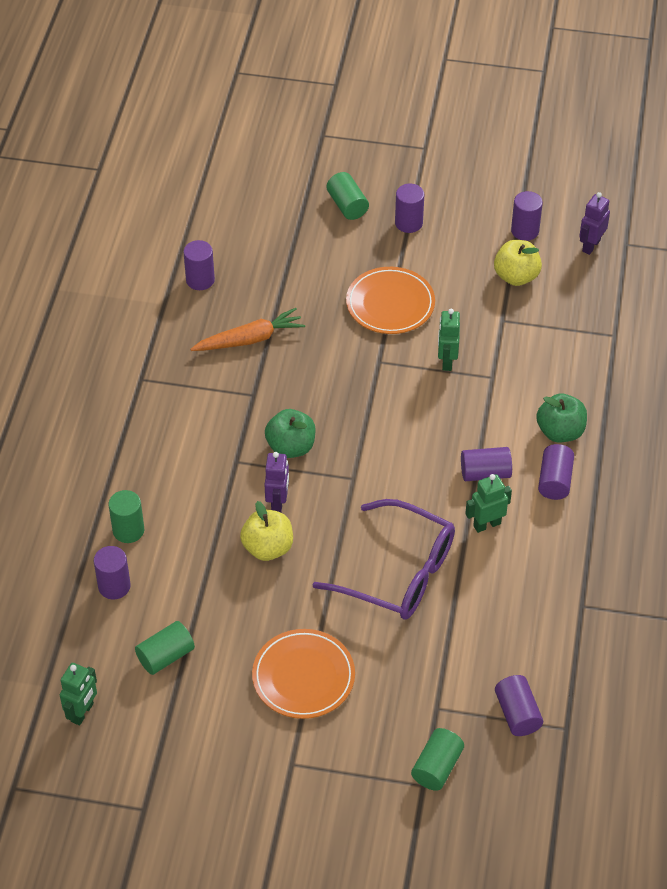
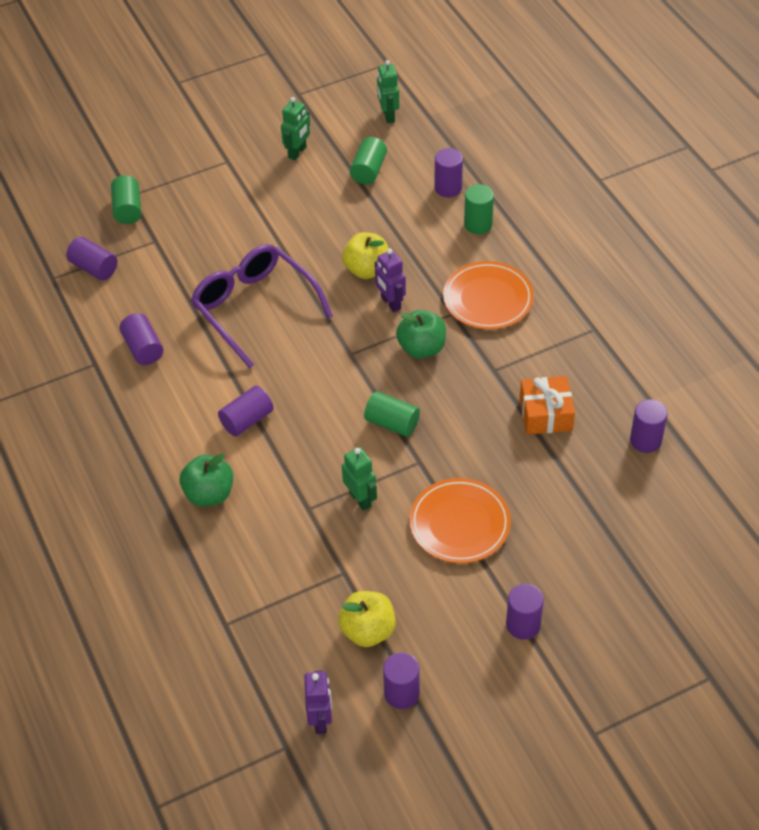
camera: 145 degrees right, 0 degrees up
orange carrot [190,308,305,351] -> orange gift [520,376,575,435]
orange plate [252,629,355,719] -> orange plate moved to [443,261,534,329]
purple glasses [312,499,455,620] -> purple glasses turned 60 degrees clockwise [191,244,333,368]
green cylinder [326,172,369,220] -> green cylinder moved to [364,391,420,437]
green robot [465,474,512,533] -> green robot moved to [281,97,310,160]
purple cylinder [538,444,574,500] -> purple cylinder moved to [119,313,163,365]

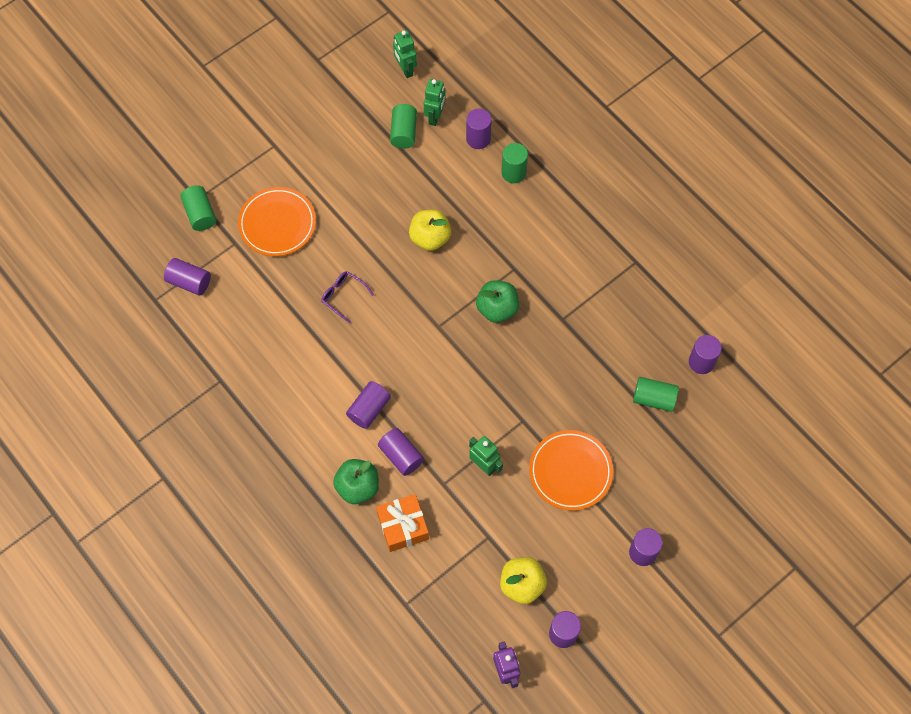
camera: 15 degrees left, 15 degrees up
purple cylinder [119,313,163,365] -> purple cylinder moved to [378,428,424,476]
purple glasses [191,244,333,368] -> purple glasses [321,271,374,323], size x0.43
green robot [281,97,310,160] -> green robot moved to [424,79,446,126]
green cylinder [364,391,420,437] -> green cylinder moved to [633,377,679,412]
purple robot [375,249,406,312] -> none
orange plate [443,261,534,329] -> orange plate moved to [238,187,316,256]
orange gift [520,376,575,435] -> orange gift moved to [376,494,429,552]

